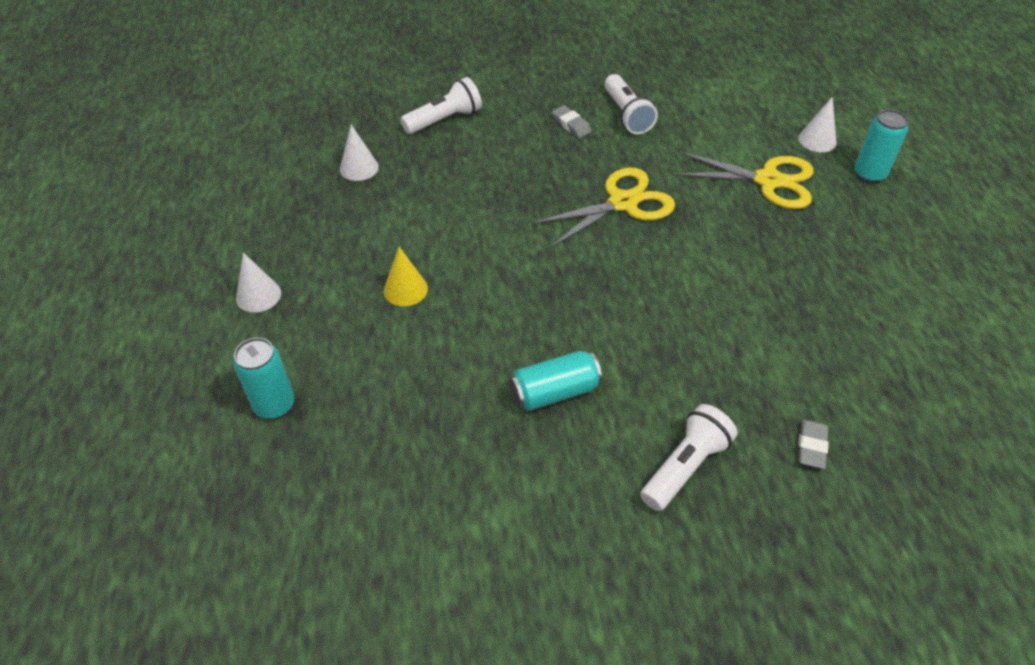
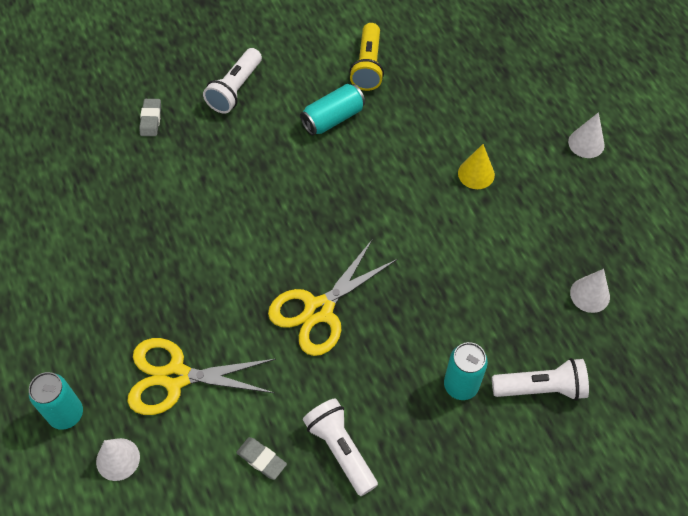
camera: 165 degrees right, 10 degrees up
turquoise can [234,338,294,419] -> turquoise can moved to [444,342,488,400]
white flashlight [400,77,482,134] -> white flashlight turned 135 degrees counterclockwise [492,358,589,401]
grey eraser [552,105,592,138] -> grey eraser moved to [236,437,287,480]
none -> yellow flashlight [349,23,384,91]

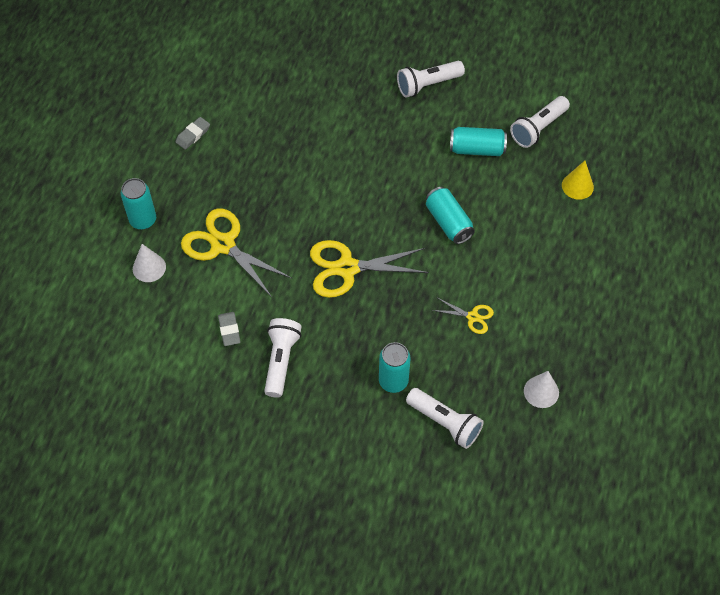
camera: 40 degrees right, 0 degrees up
grey eraser [139,99,161,136] -> grey eraser moved to [176,117,210,150]
yellow flashlight [349,23,384,91] -> white flashlight [510,96,570,148]
yellow cone [458,144,495,189] -> yellow cone moved to [562,161,594,200]
white cone [568,112,605,158] -> none
none -> turquoise can [426,187,475,244]
none -> yellow scissors [432,298,494,334]

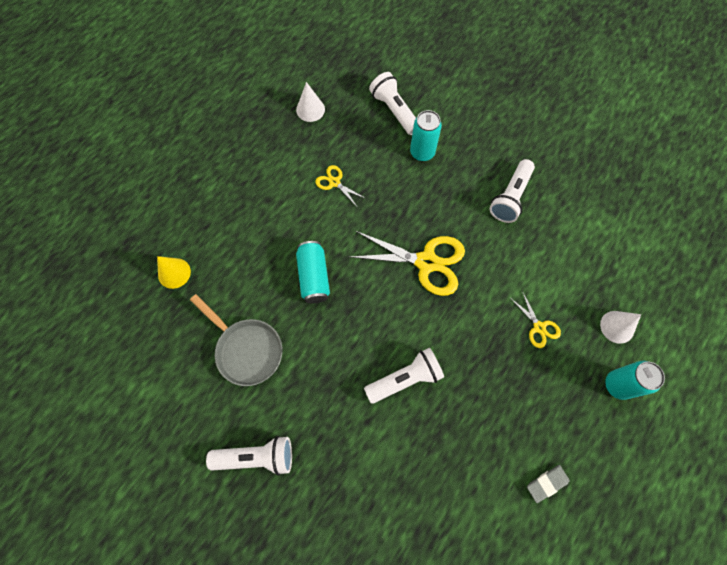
camera: 160 degrees left, 10 degrees up
yellow scissors [181,208,292,297] -> yellow scissors [510,291,561,348], size x0.50
grey eraser [218,312,241,346] -> none
turquoise can [450,127,507,156] -> grey pan [190,294,283,386]
white flashlight [510,96,570,148] -> white flashlight moved to [364,348,444,404]

